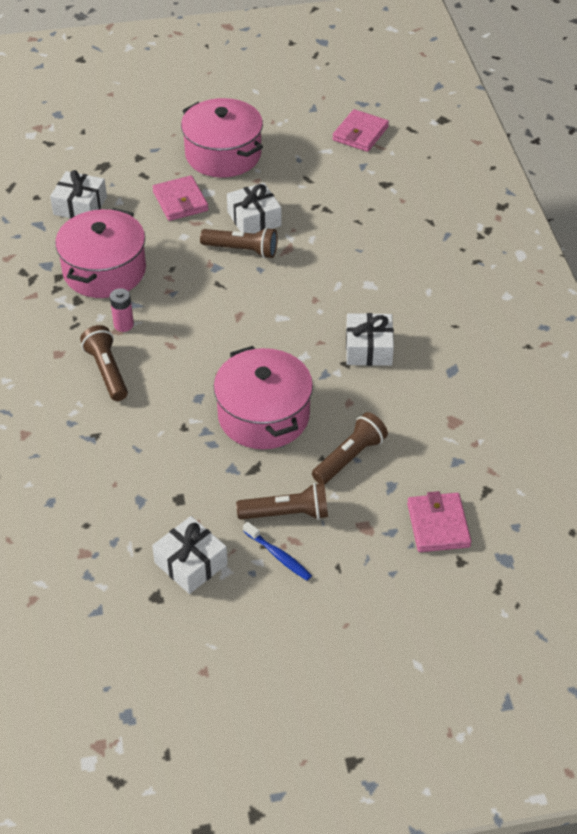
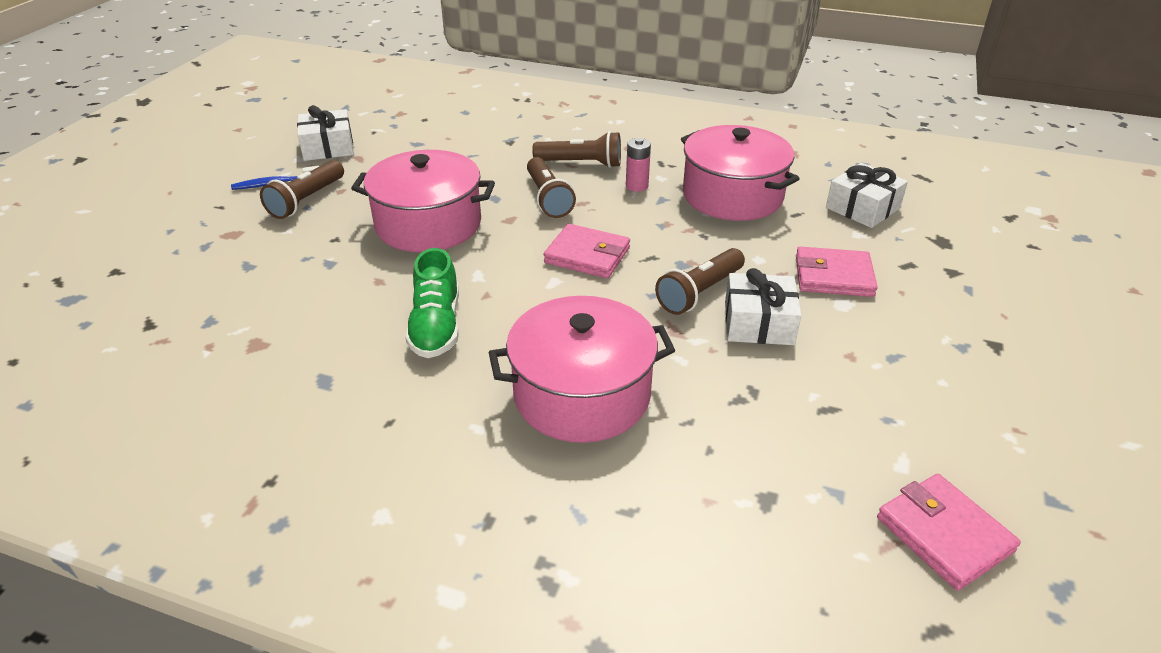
camera: 120 degrees right, 10 degrees down
pink pot [181,98,263,178] -> pink pot moved to [489,296,675,443]
brown flashlight [312,412,388,485] -> brown flashlight moved to [527,157,576,218]
white gift [346,313,394,366] -> green shoe [405,248,459,358]
pink wallet [407,491,471,552] -> pink wallet moved to [544,224,630,278]

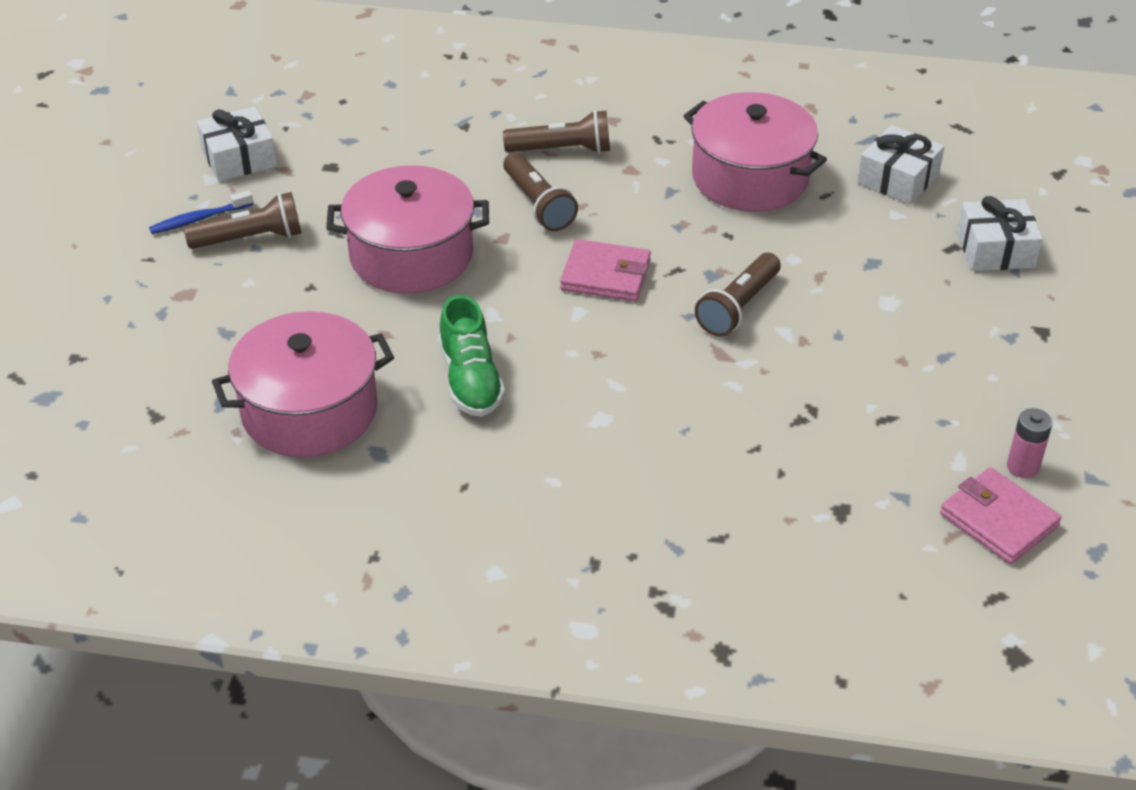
camera: 10 degrees left, 5 degrees up
brown flashlight [260,160,344,219] -> brown flashlight turned 120 degrees counterclockwise [184,192,301,249]
pink pot [489,296,675,443] -> pink pot moved to [212,311,394,458]
pink battery [626,138,651,192] -> pink battery moved to [1007,408,1053,478]
white gift [725,268,801,345] -> white gift moved to [957,196,1043,271]
pink wallet [796,247,878,297] -> none

